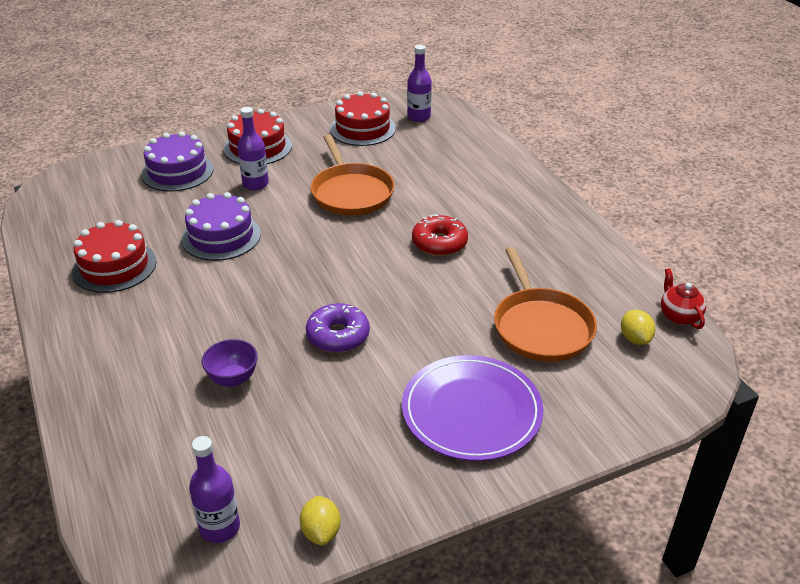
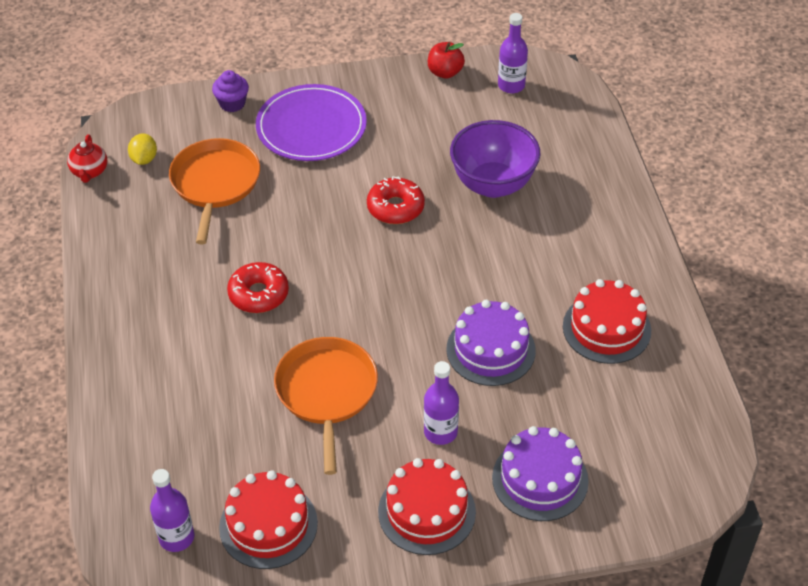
camera: 165 degrees left, 10 degrees up
purple bowl [202,339,258,387] -> purple bowl [450,120,541,198], size x1.90
yellow lemon [300,496,341,545] -> red apple [428,42,465,79]
purple donut [306,303,370,353] -> red donut [367,176,425,224]
none -> purple cupcake [212,70,249,112]

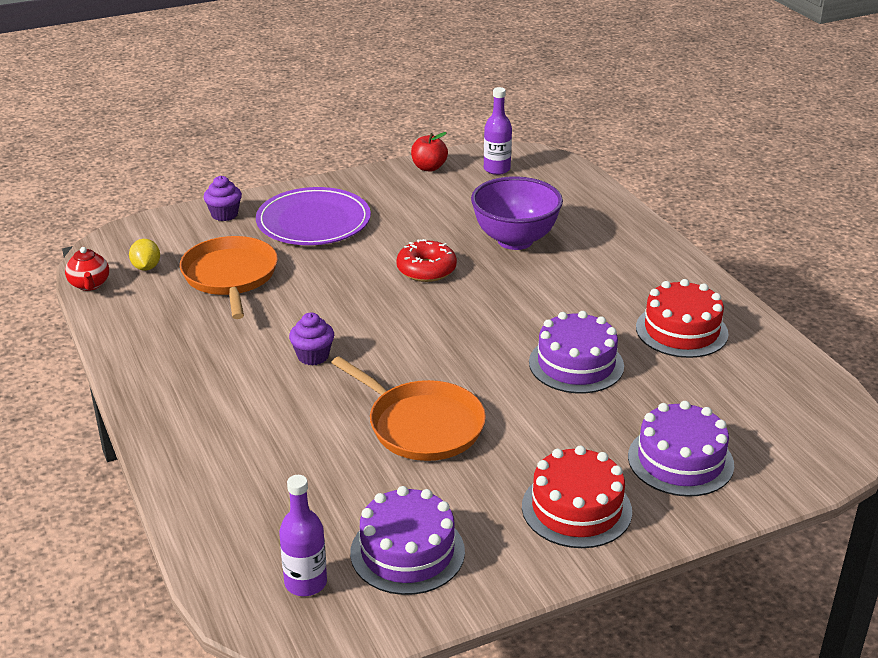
camera: 15 degrees left, 15 degrees down
red cake [219,470,318,569] -> purple cake [350,486,465,595]
red donut [227,262,289,313] -> purple cupcake [289,313,334,366]
orange pan [274,337,378,475] -> orange pan turned 150 degrees clockwise [331,356,486,461]
purple bottle [424,361,459,445] -> none

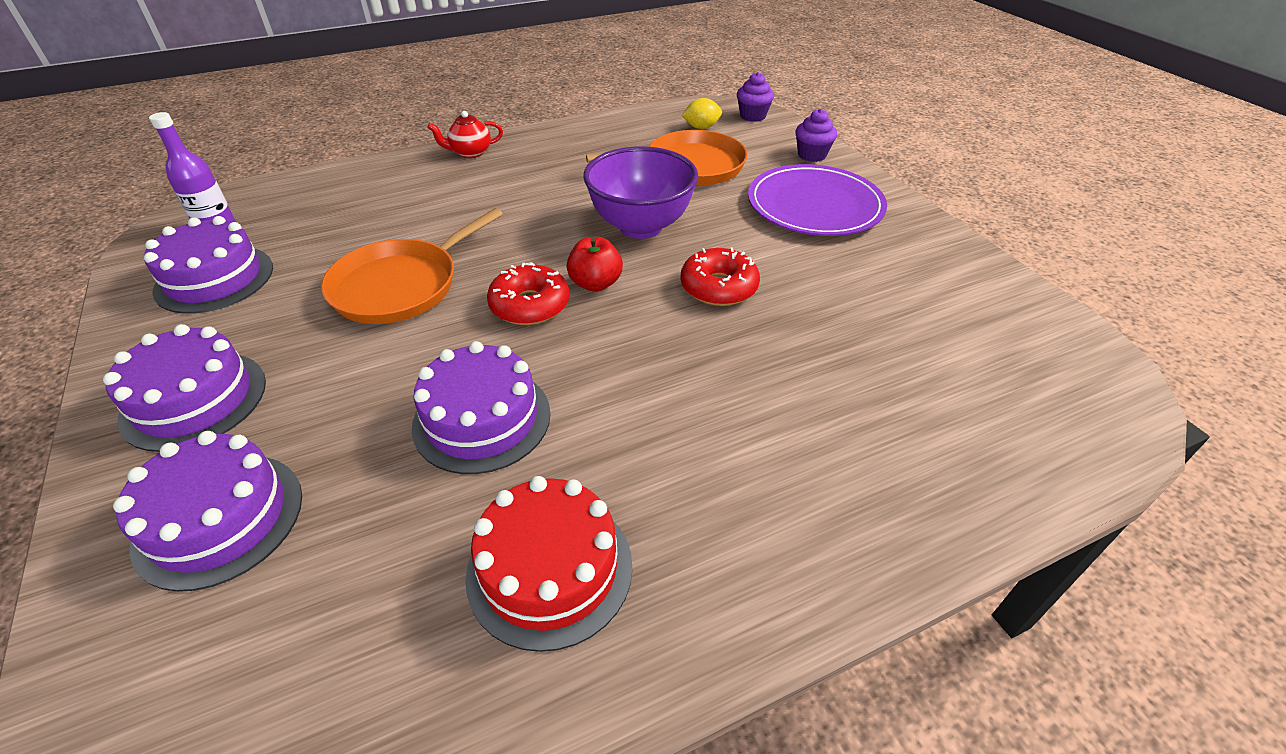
camera: 90 degrees right, 10 degrees up
red teapot [65,247,109,291] -> red teapot moved to [427,111,503,158]
purple cupcake [289,313,334,366] -> purple cupcake moved to [737,72,774,122]
red apple [411,132,448,171] -> red apple moved to [567,237,623,292]
purple bowl [471,176,563,250] -> purple bowl moved to [583,146,698,239]
purple bottle [484,87,512,175] -> none
red cake [522,446,632,548] -> purple cake [103,324,266,452]
none -> red donut [487,262,570,325]

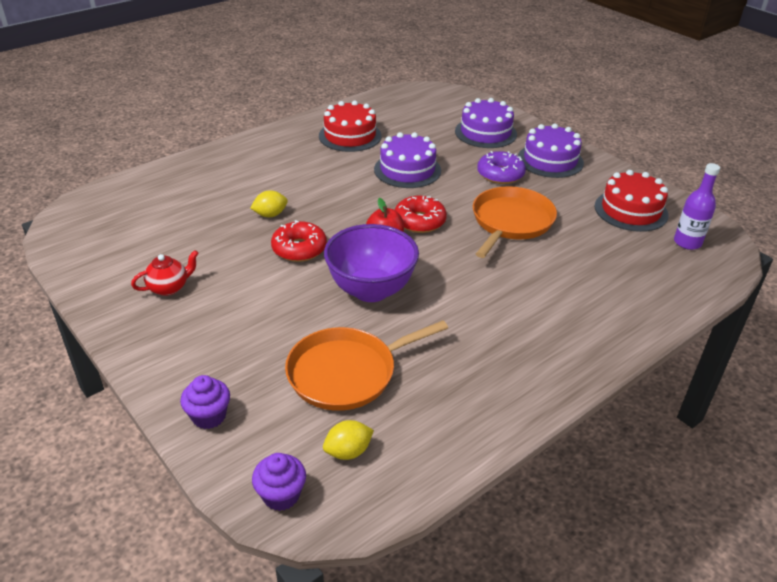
camera: 165 degrees right, 5 degrees down
purple cake [144,216,273,314] -> red cake [595,170,669,232]
red teapot [427,111,503,158] -> red teapot moved to [131,250,199,296]
purple plate [748,164,887,236] -> none
none -> yellow lemon [250,190,288,217]
none -> purple donut [477,151,526,184]

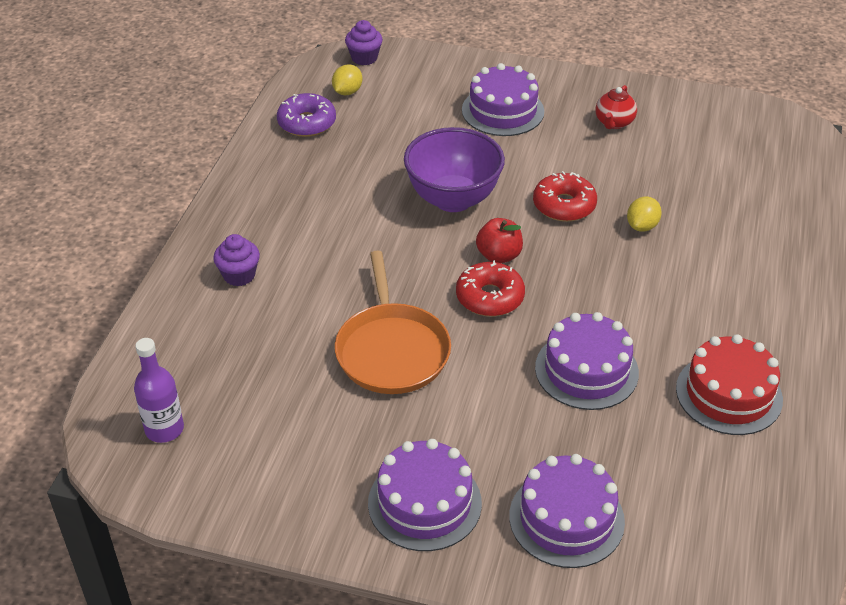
camera: 145 degrees right, 5 degrees up
purple cupcake [180,375,230,429] -> purple cupcake moved to [213,234,260,286]
orange pan [285,320,448,411] -> none
purple donut [477,151,526,184] -> purple donut moved to [277,93,336,137]
red cake [595,170,669,232] -> none
none -> purple cake [462,63,544,136]

